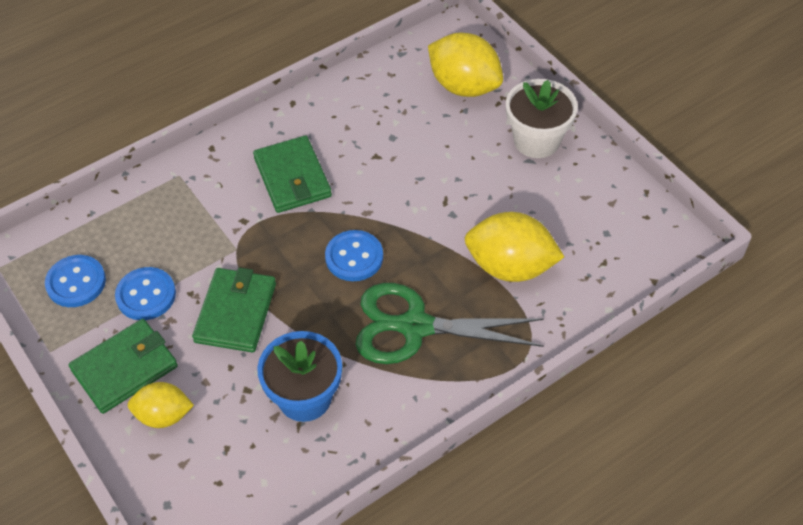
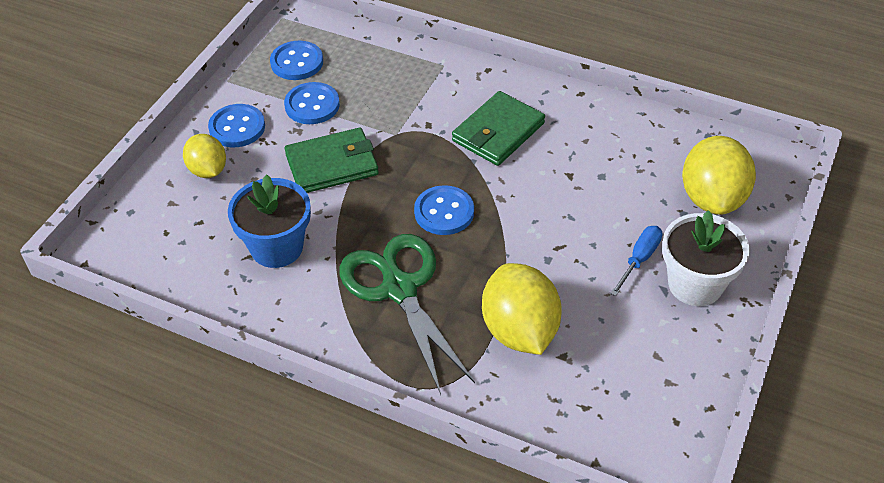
camera: 60 degrees right, 5 degrees down
green wallet [69,319,178,414] -> blue button [208,104,265,147]
none -> blue screwdriver [610,226,662,296]

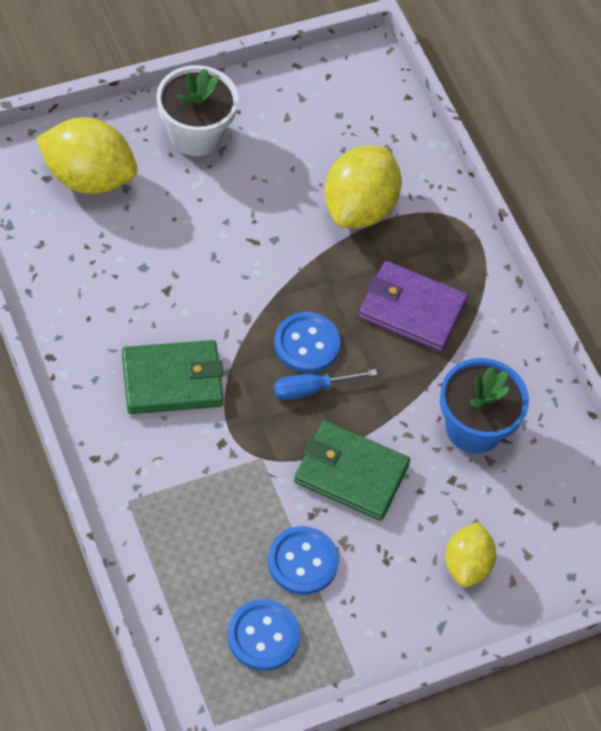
camera: 145 degrees left, 10 degrees up
blue button [208,104,265,147] -> none
green scissors [339,234,475,395] -> purple wallet [359,261,468,352]
blue screwdriver [610,226,662,296] -> blue screwdriver moved to [274,369,377,400]
yellow lemon [682,136,756,215] -> yellow lemon turned 60 degrees clockwise [36,117,138,194]

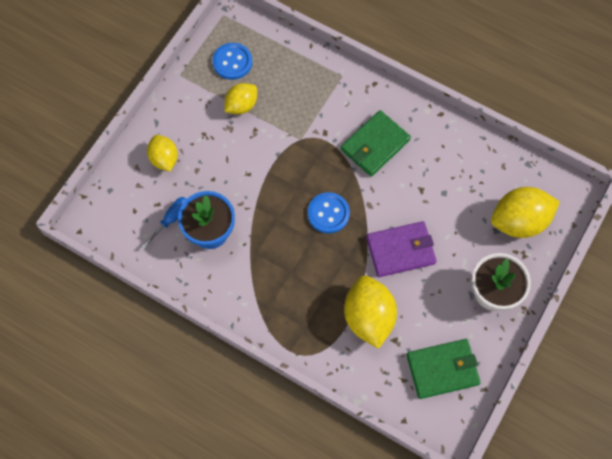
camera: 150 degrees right, 10 degrees up
blue button [268,526,339,595] -> yellow lemon [224,83,257,114]
blue screwdriver [274,369,377,400] -> blue screwdriver moved to [141,197,186,250]
green wallet [294,421,410,521] -> green wallet moved to [407,339,481,399]
purple wallet [359,261,468,352] -> purple wallet moved to [366,221,436,277]

